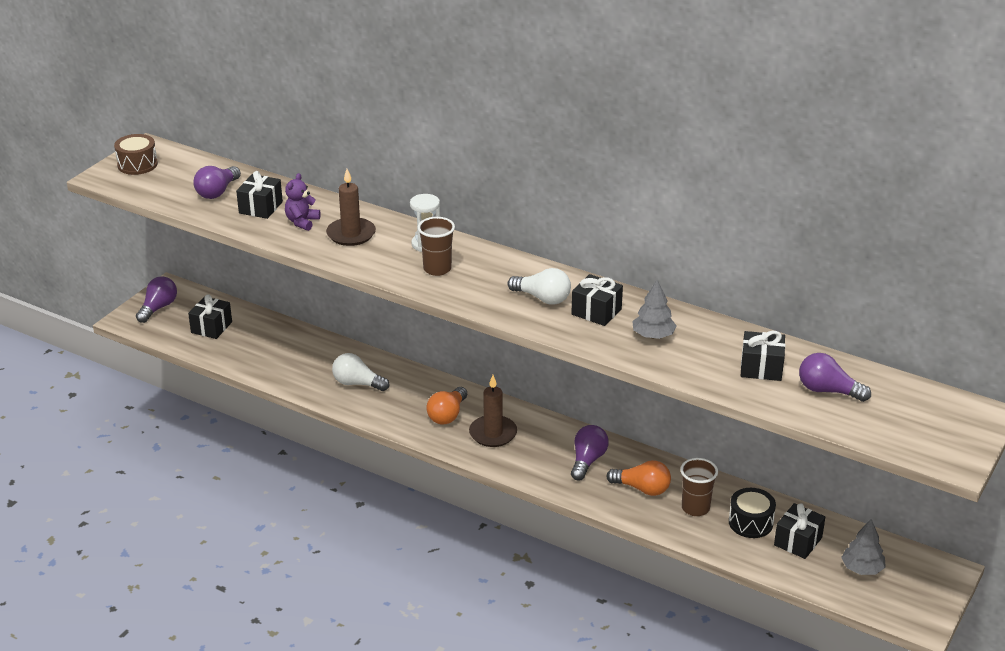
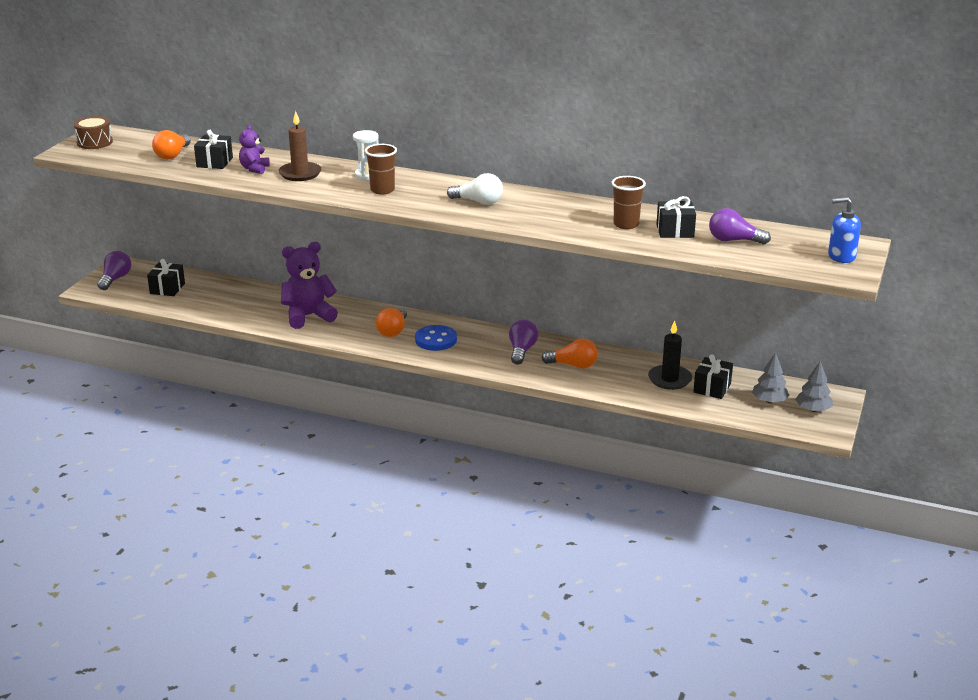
camera: 10 degrees left, 5 degrees down
purple light bulb [193,166,241,199] -> orange light bulb [152,130,191,159]
white light bulb [332,353,389,391] -> purple teddy bear [281,242,338,329]
brown candle [469,375,517,447] -> blue button [415,325,457,351]
black gift [571,274,623,326] -> none
grey tree [632,280,677,339] -> grey tree moved to [795,361,833,412]
brown cup [680,458,718,516] -> brown cup moved to [612,176,646,229]
black drum [729,488,776,538] -> black candle [648,320,692,390]
none -> blue soap dispenser [828,197,861,263]

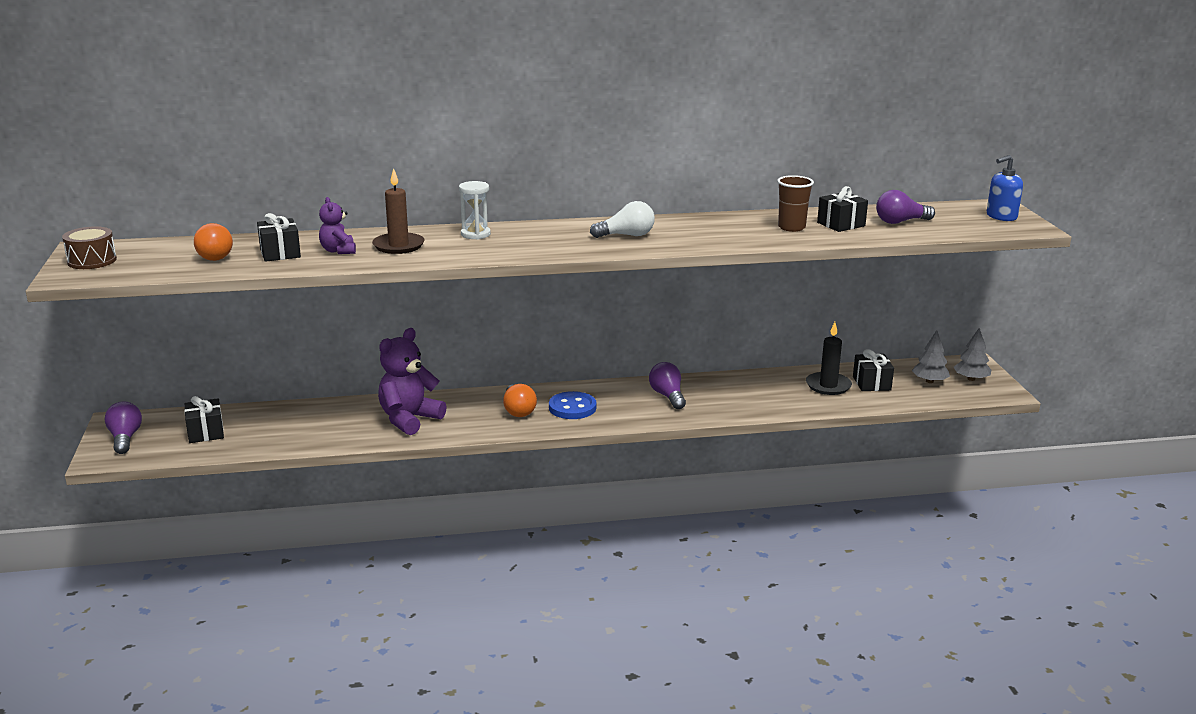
camera: 30 degrees left, 5 degrees down
brown cup [365,144,397,195] -> none
orange light bulb [542,338,598,369] -> none

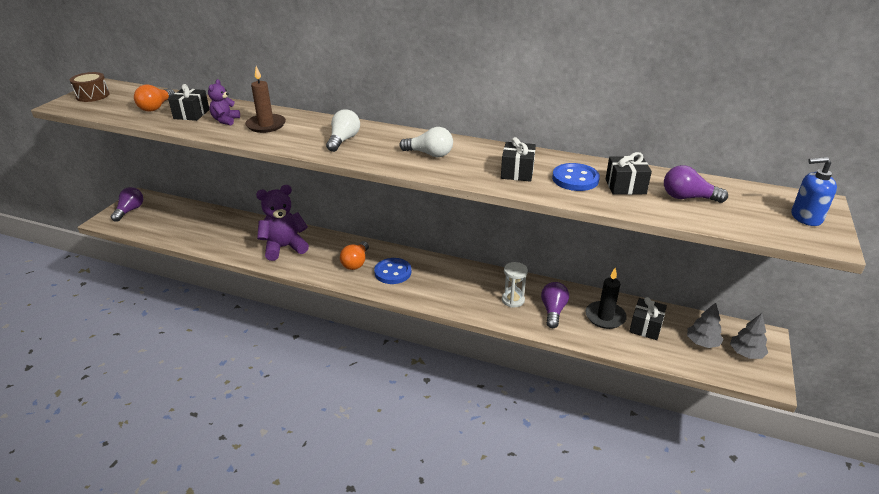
camera: 30 degrees right, 10 degrees up
black gift [184,396,224,443] -> black gift moved to [501,137,536,182]
white hourglass [459,181,491,240] -> white hourglass moved to [502,262,528,307]
purple light bulb [649,362,686,409] -> purple light bulb moved to [541,282,569,328]
brown cup [777,175,814,232] -> blue button [552,163,600,191]
none -> white light bulb [326,109,360,152]

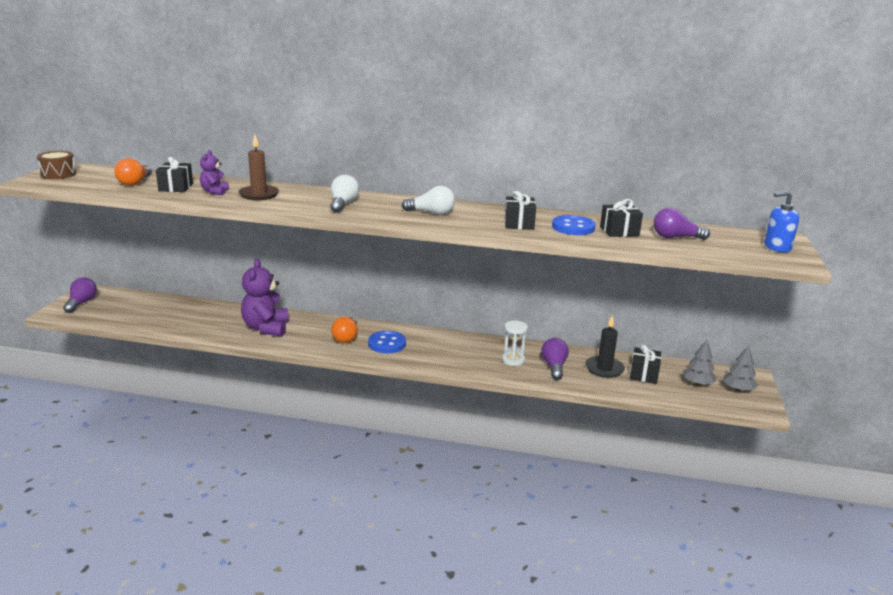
camera: 10 degrees left, 10 degrees down
purple teddy bear [256,185,309,261] -> purple teddy bear turned 60 degrees counterclockwise [241,259,289,336]

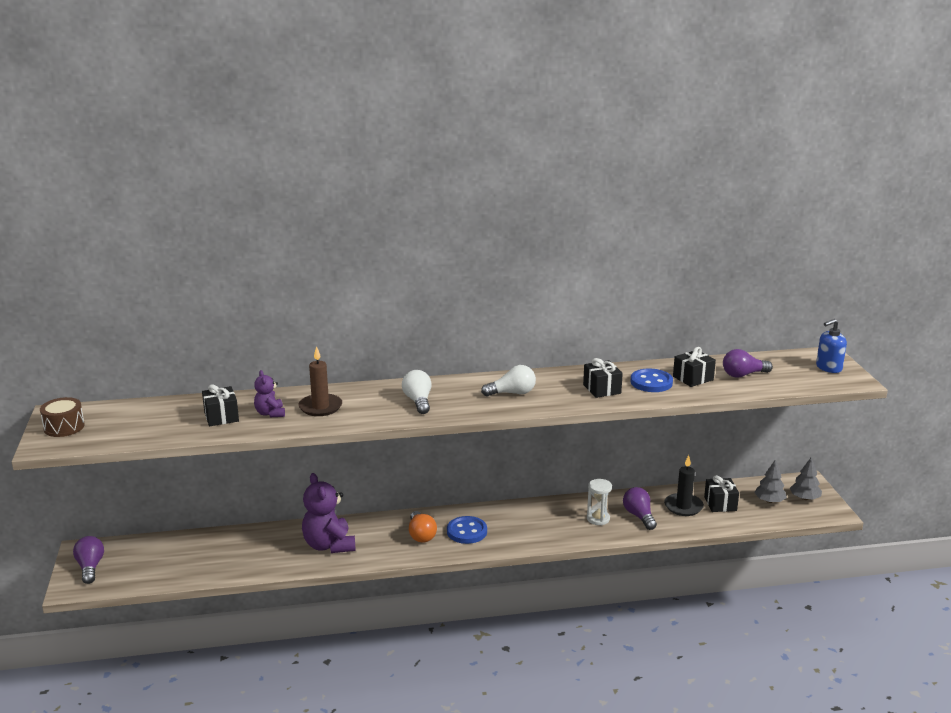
camera: 20 degrees left, 0 degrees up
orange light bulb [114,158,152,186] -> none

